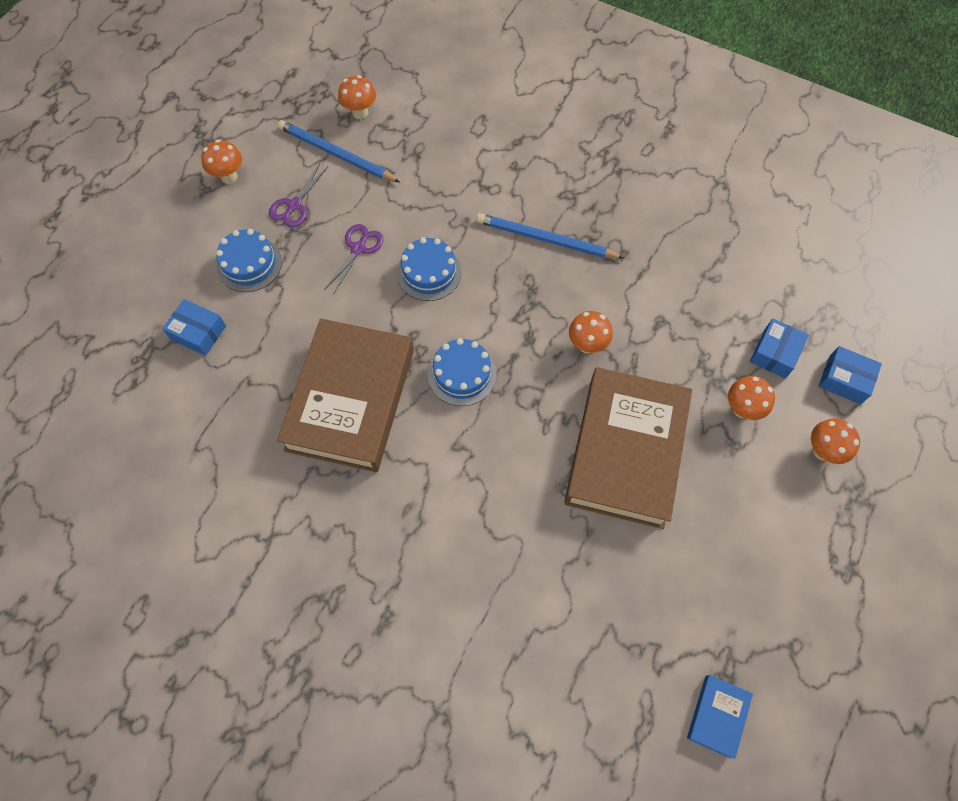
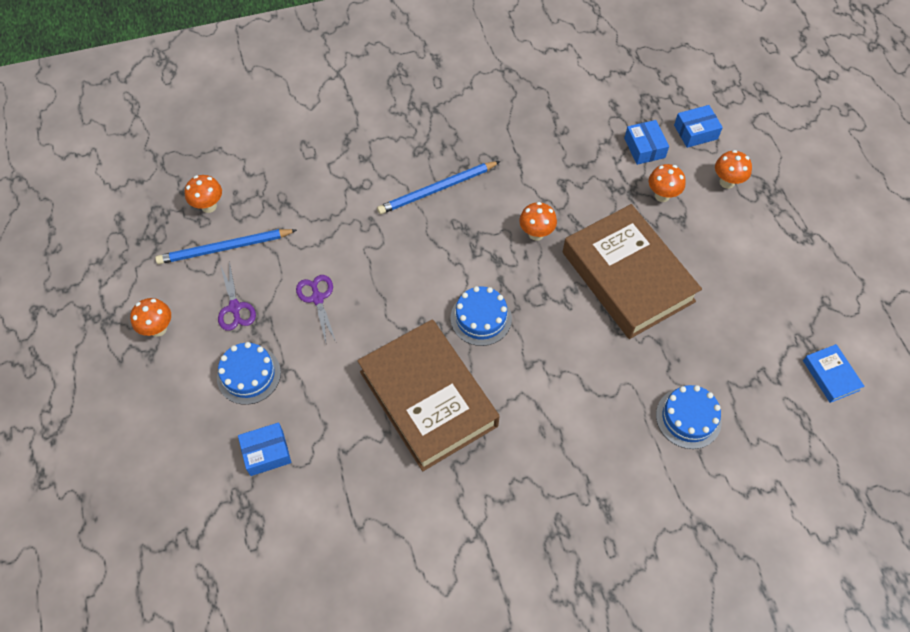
camera: 45 degrees left, 5 degrees down
blue cake [397,237,462,301] -> blue cake moved to [656,385,722,449]

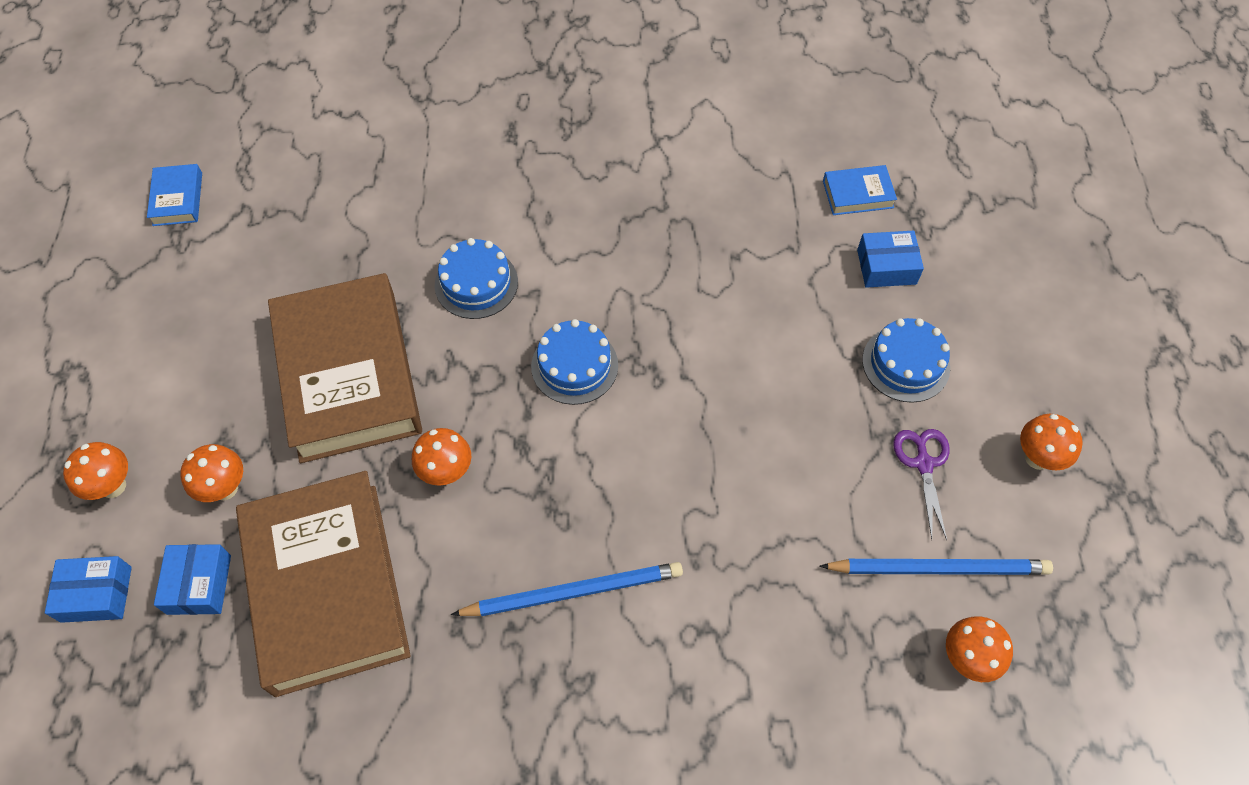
camera: 165 degrees left, 0 degrees up
purple scissors [296,275,336,342] -> none
brown book [357,319,500,471] -> brown book moved to [236,471,411,697]
blue cake [656,385,722,449] -> blue cake moved to [435,238,518,319]
none -> blue book [823,165,897,215]

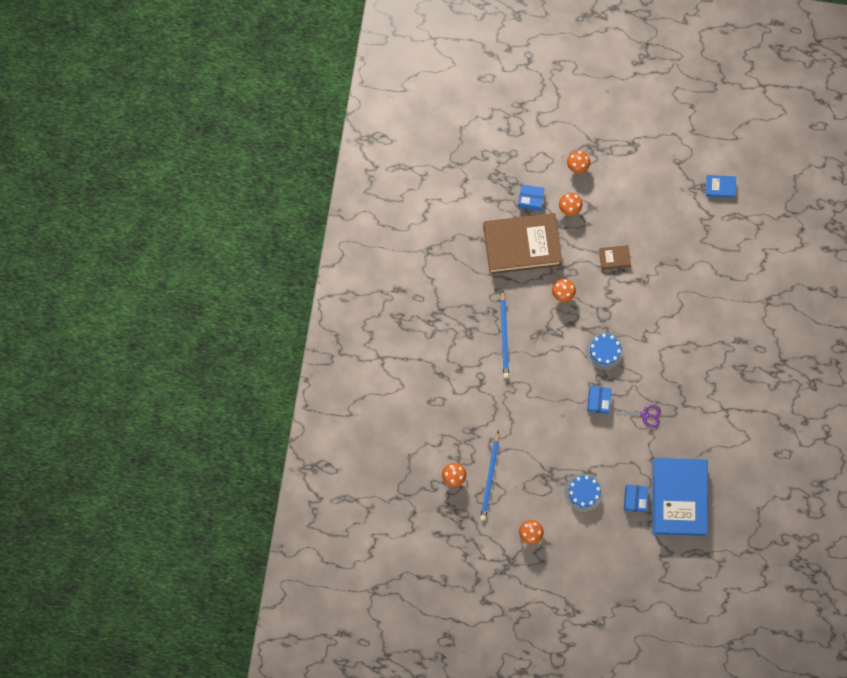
camera: 100 degrees right, 15 degrees up
blue box [45,556,132,623] -> blue box moved to [587,386,612,414]
brown book [268,273,422,463] -> brown book [599,245,631,270], size x0.41
blue cake [435,238,518,319] -> none
blue book [823,165,897,215] -> blue book [652,458,708,536], size x2.45
purple scissors [893,429,950,540] -> purple scissors moved to [613,405,661,428]

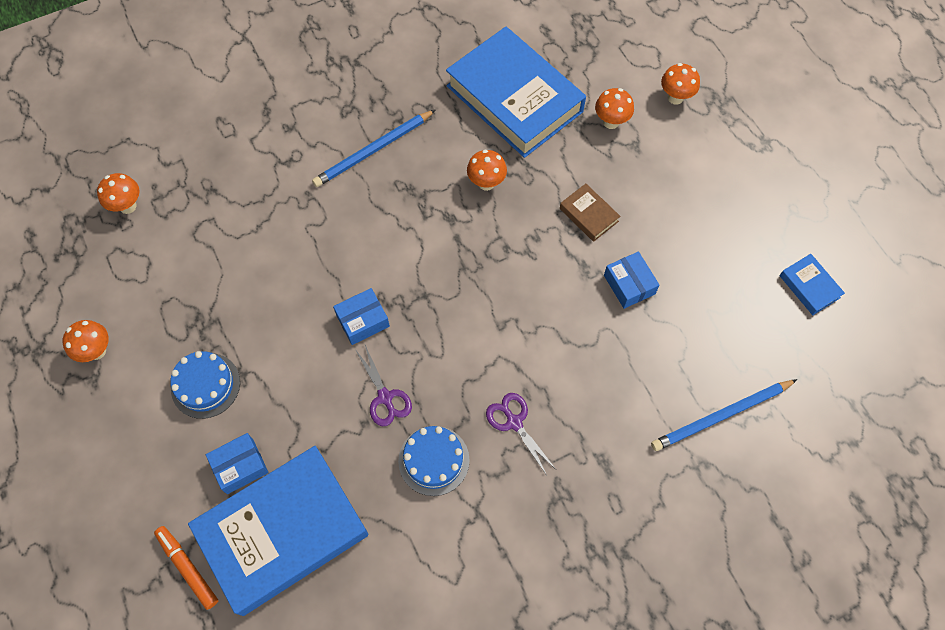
camera: 55 degrees right, 10 degrees down
blue pencil [480,430,499,521] -> blue pencil moved to [651,379,797,451]
brown book [483,213,562,274] -> blue book [446,27,586,158]
blue box [518,184,545,211] -> blue box moved to [604,252,660,309]
blue cake [586,333,623,370] -> blue cake moved to [398,426,470,496]
none -> orange marker [154,526,218,610]
none -> purple scissors [486,393,556,475]

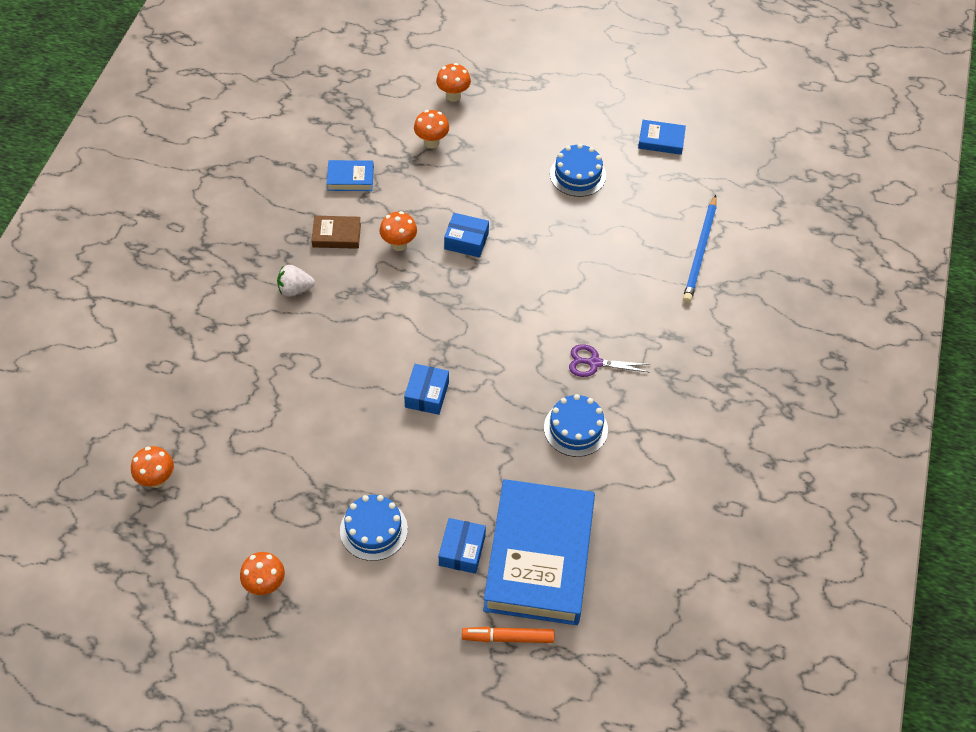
camera: 50 degrees left, 10 degrees down
blue pencil [312,110,435,187] -> white strawberry [277,265,315,297]
purple scissors [355,345,412,426] -> none
blue book [446,27,586,158] -> blue book [327,160,374,191], size x0.41
brown book [560,184,620,242] -> brown book moved to [311,216,361,249]
blue box [604,252,660,309] -> blue box moved to [444,213,489,258]
none -> blue cake [550,144,606,197]

